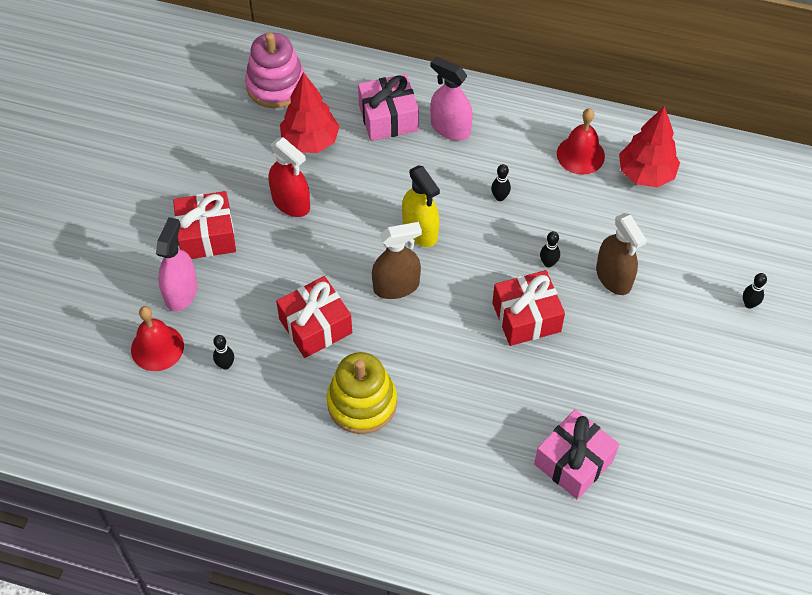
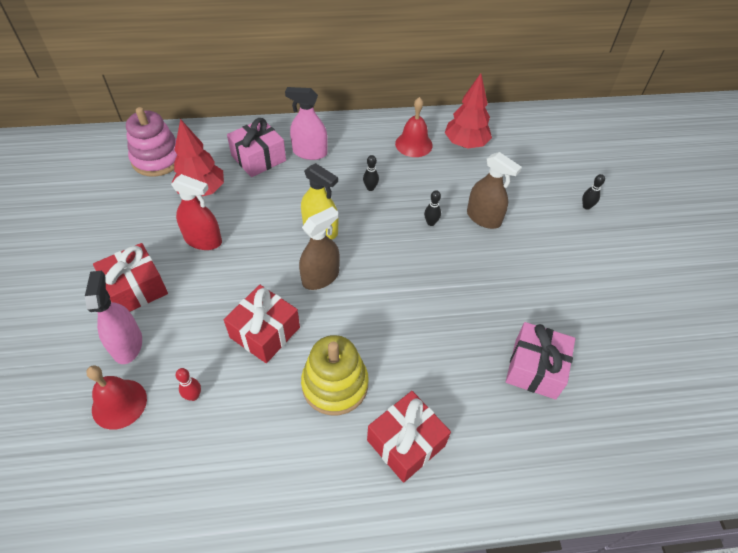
camera: 25 degrees left, 5 degrees down
black bowling pin [213,335,234,370] -> red bowling pin [176,368,201,401]
red gift [492,270,565,346] -> red gift moved to [367,391,451,483]

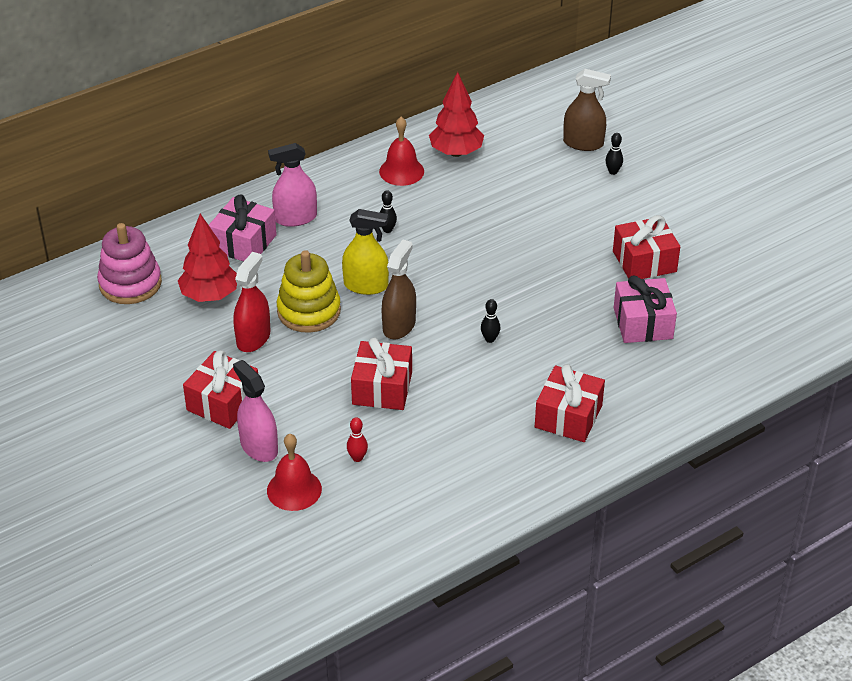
camera: 25 degrees left, 10 degrees down
red spray bottle [171,174,222,250] -> red spray bottle turned 60 degrees counterclockwise [233,252,271,352]
yellow stacking toy [301,335,369,415] -> yellow stacking toy moved to [277,250,341,333]
black bowling pin [424,190,441,226] -> black bowling pin moved to [481,299,500,343]
brown spray bottle [467,152,522,229] -> brown spray bottle moved to [563,69,611,151]
none -> red gift [613,215,680,279]

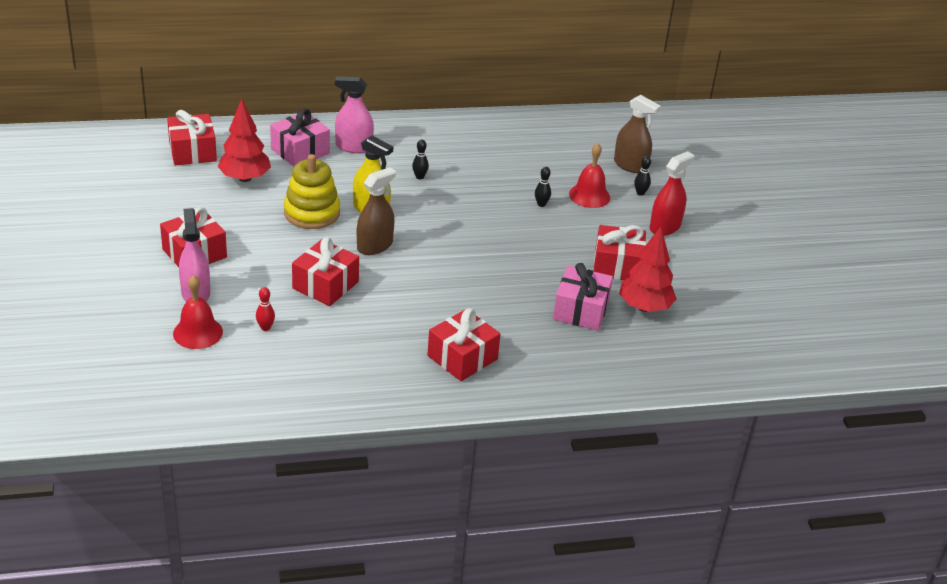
camera: 20 degrees right, 5 degrees down
pink stacking toy [97,223,162,304] -> red gift [167,110,217,165]
red spray bottle [233,252,271,352] -> red spray bottle moved to [650,151,694,236]
red bell [379,117,424,186] -> red bell moved to [569,143,610,208]
red tree [429,72,484,157] -> red tree moved to [619,227,677,312]
black bowling pin [481,299,500,343] -> black bowling pin moved to [535,167,551,207]

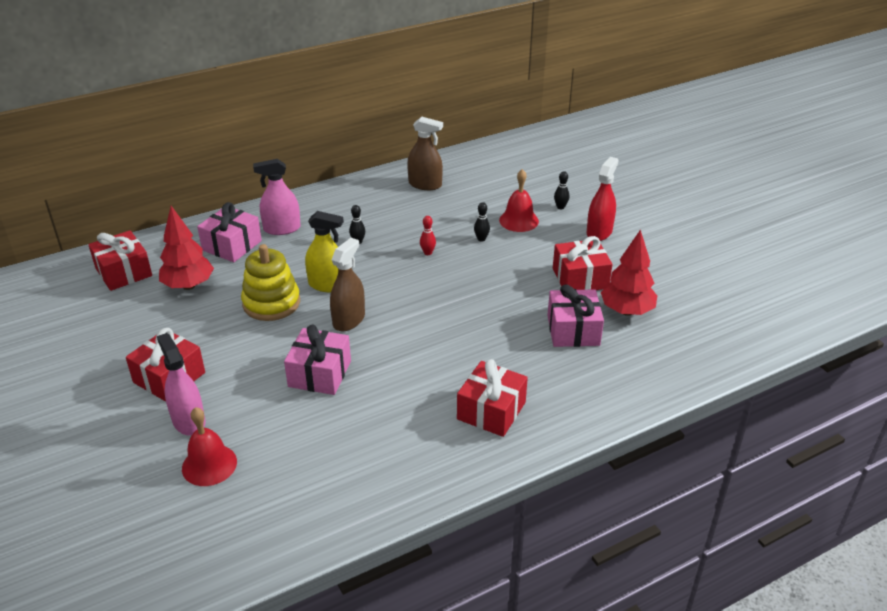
camera: 15 degrees left, 0 degrees up
red bowling pin [256,287,275,331] -> red bowling pin moved to [420,216,436,255]
red gift [292,237,359,306] -> pink gift [284,324,351,395]
brown spray bottle [614,95,661,173] -> brown spray bottle moved to [407,117,443,190]

